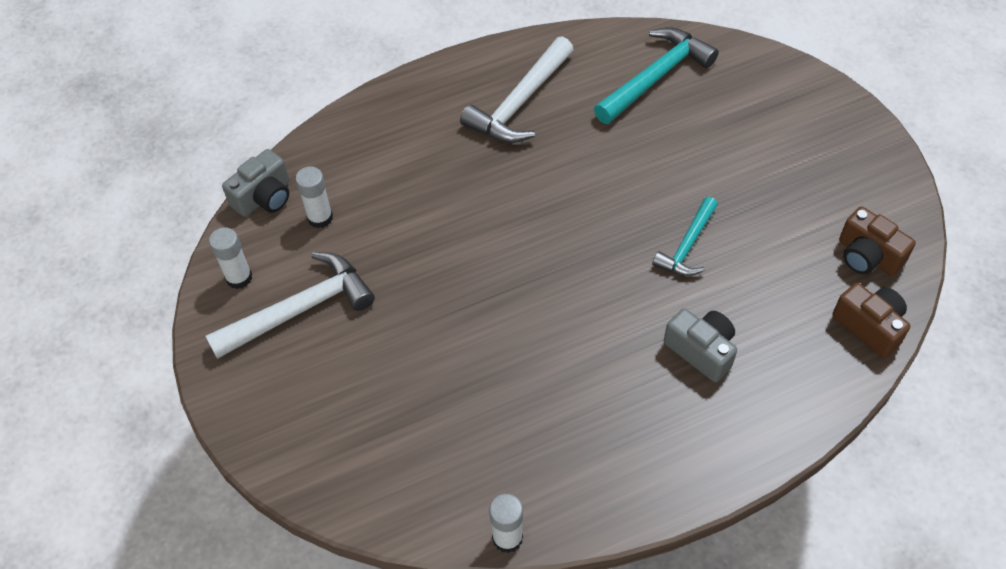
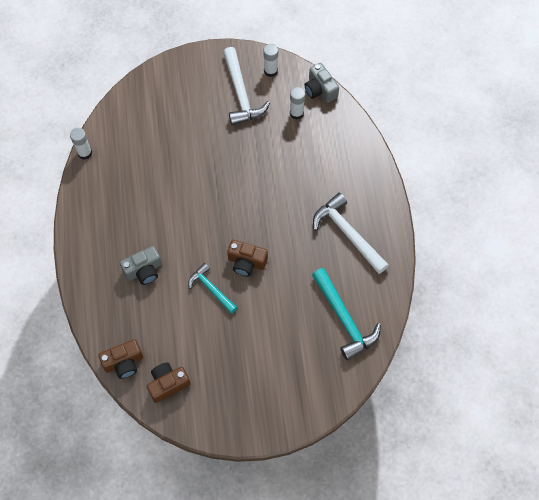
camera: 105 degrees right, 10 degrees up
none -> brown camera [227,240,268,276]

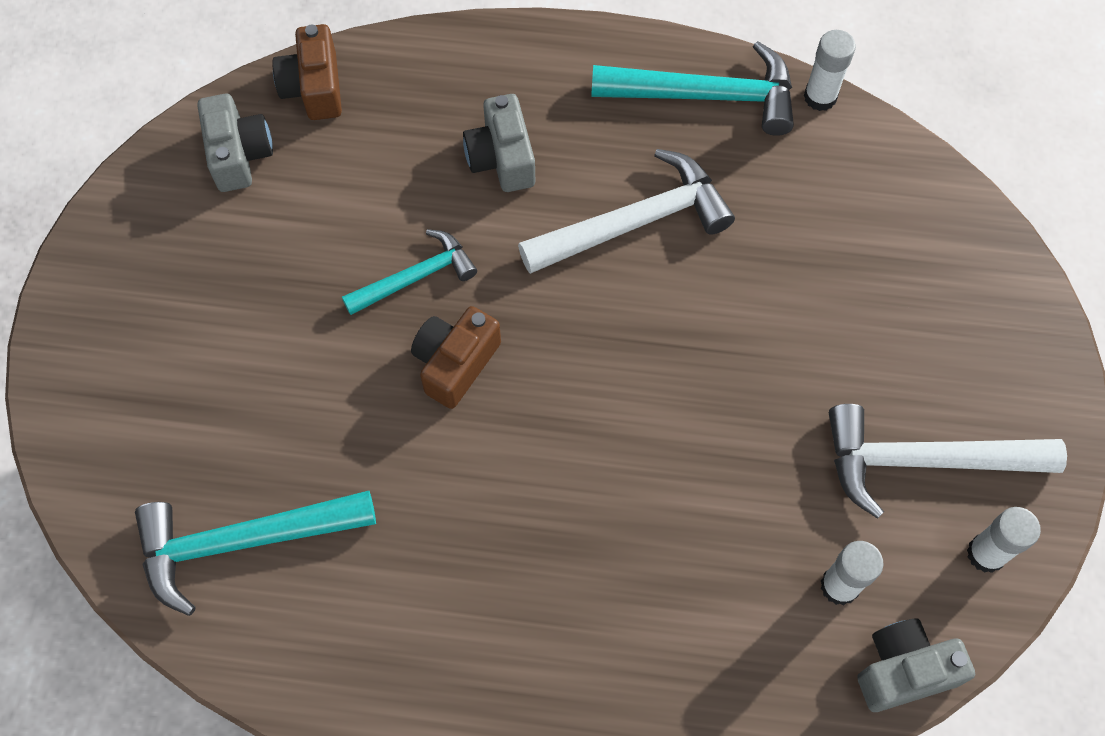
camera: 105 degrees right, 0 degrees up
brown camera [147,362,190,403] -> grey camera [197,94,273,192]
white hammer [313,193,389,274] -> white hammer moved to [518,149,735,274]
none -> turquoise hammer [591,41,794,136]

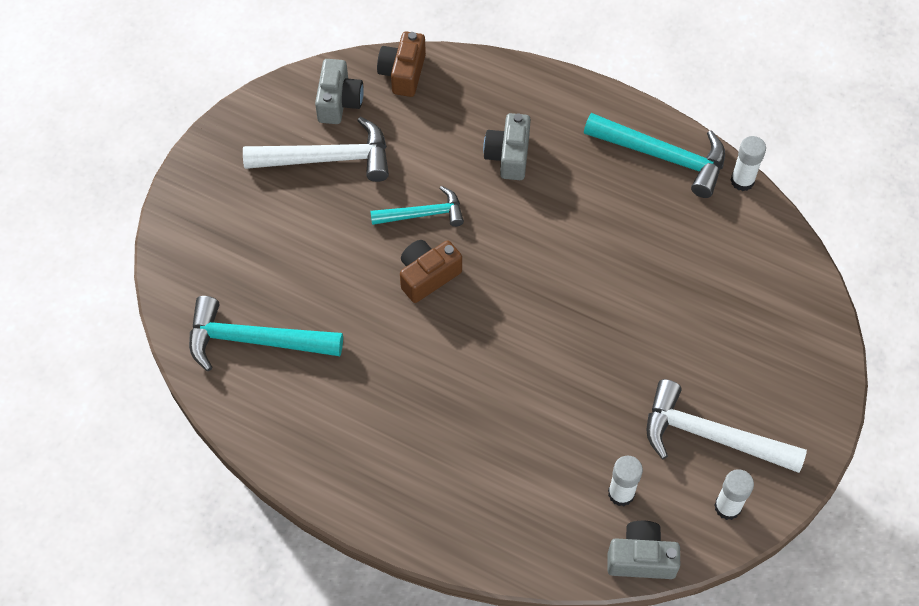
camera: 20 degrees right, 5 degrees down
white hammer [518,149,735,274] -> white hammer moved to [243,116,389,182]

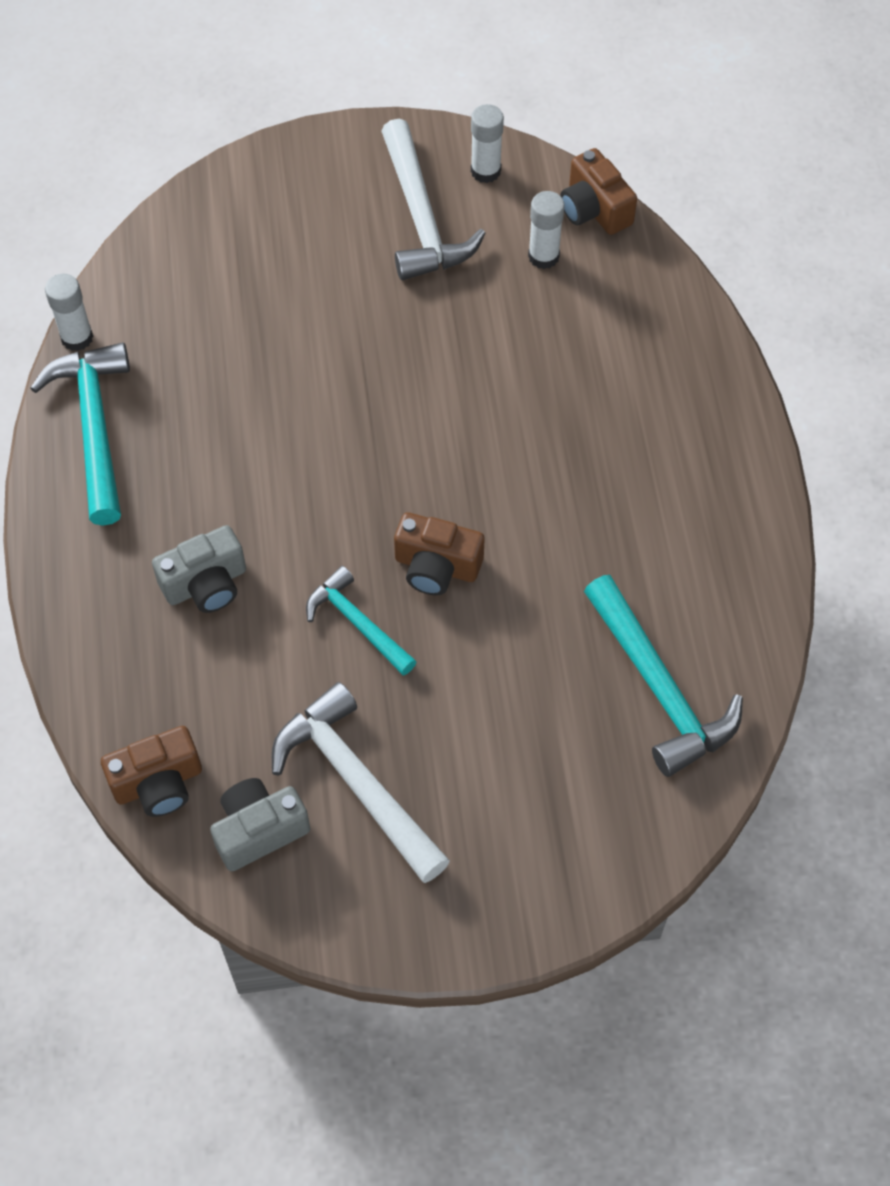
camera: 125 degrees left, 0 degrees up
grey camera [607,521,680,579] -> brown camera [560,148,637,235]

